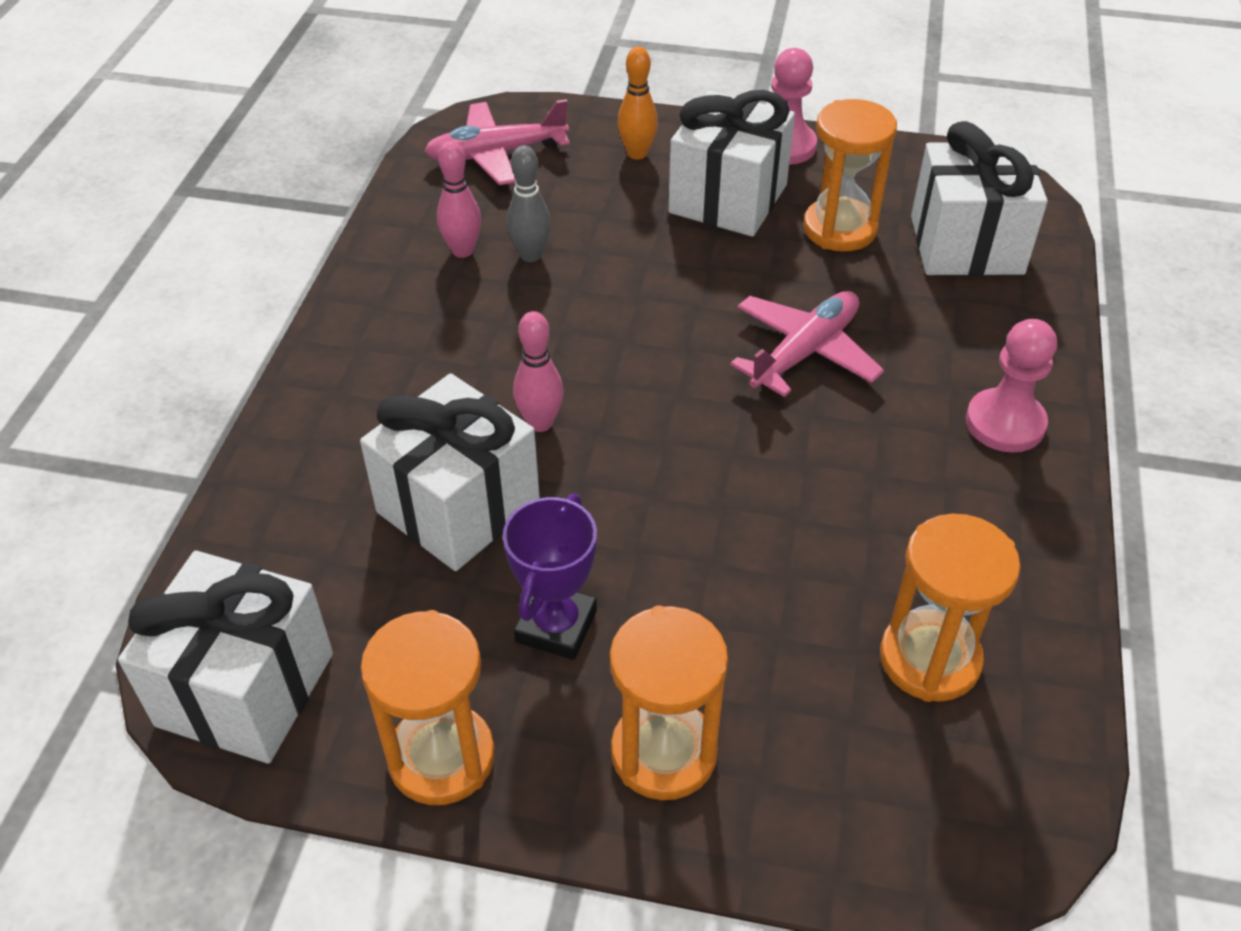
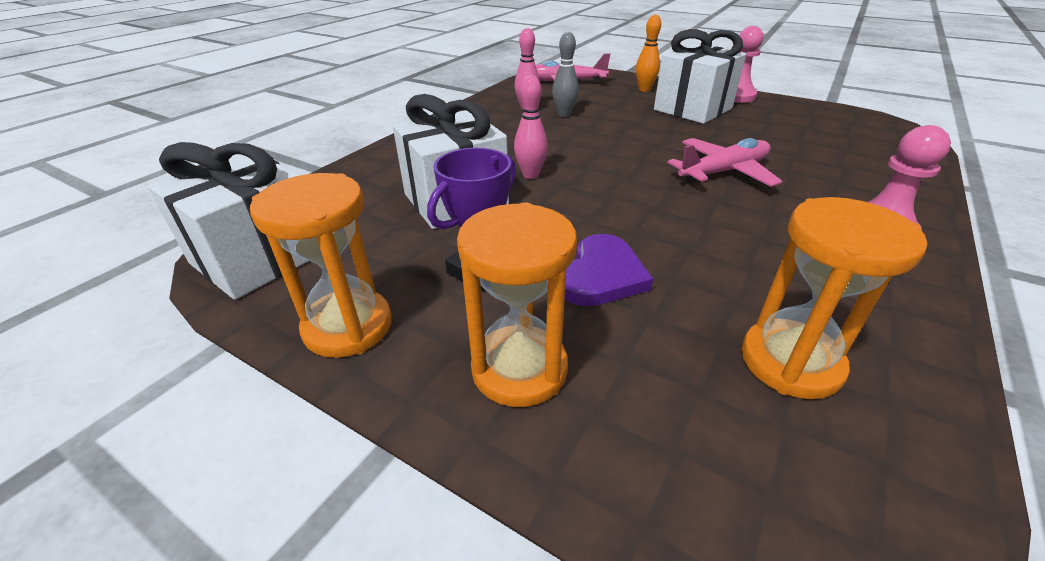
camera: 20 degrees right, 10 degrees down
orange hourglass [803,99,897,252] -> none
white gift [911,121,1048,276] -> none
none -> purple heart [565,234,653,306]

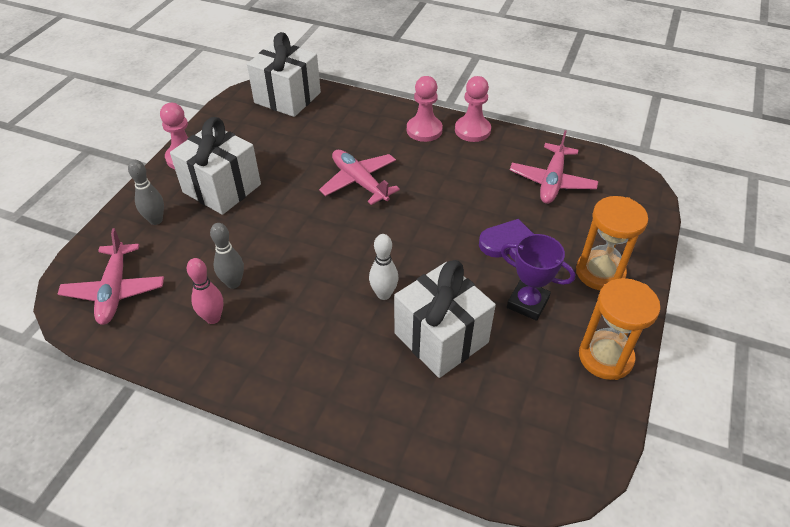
camera: 100 degrees left, 10 degrees up
white gift [148,142,308,300] -> white gift moved to [247,32,321,117]
pink bowling pin [514,75,548,179] -> white bowling pin [369,234,398,300]
orange bowling pin [636,14,661,92] -> grey bowling pin [128,160,164,225]
orange hourglass [741,197,927,399] -> pink plane [510,130,599,204]
none -> pink pawn [455,76,491,142]

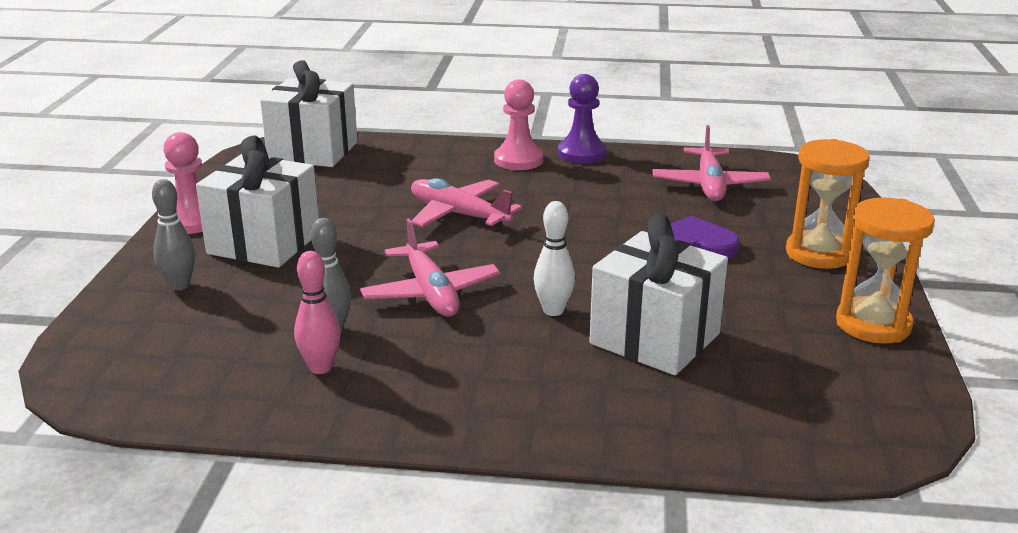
camera: 15 degrees left, 20 degrees down
pink plane [58,228,164,325] -> pink plane moved to [360,218,500,317]
pink pawn [455,76,491,142] -> purple pawn [558,74,607,164]
purple trophy [501,234,575,321] -> none

